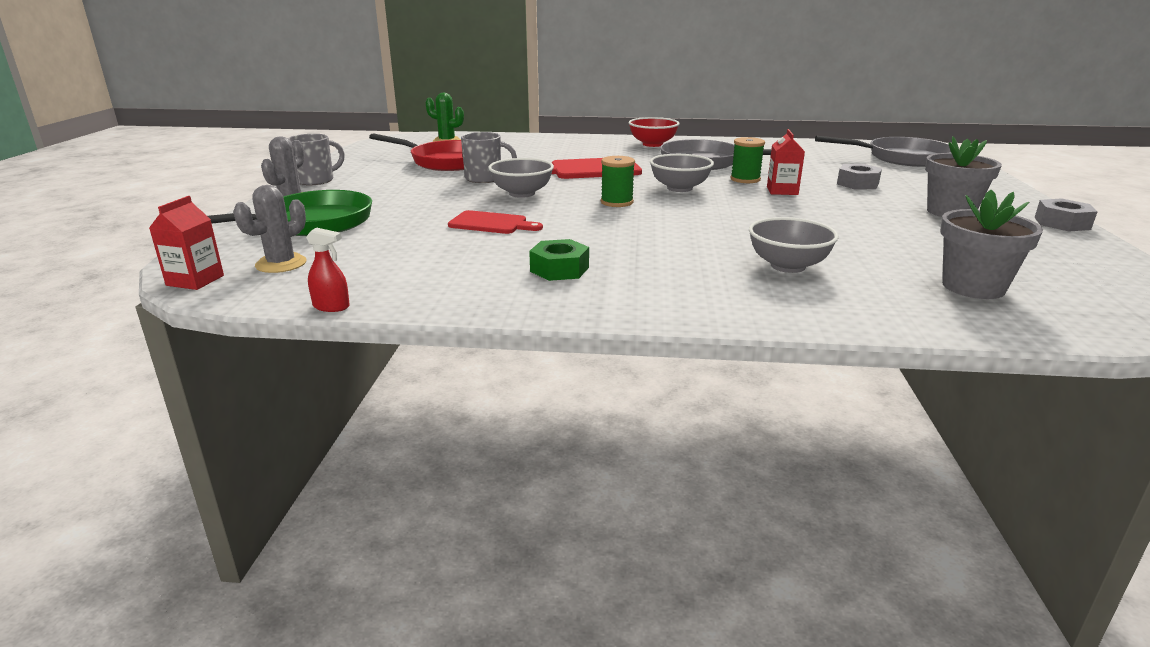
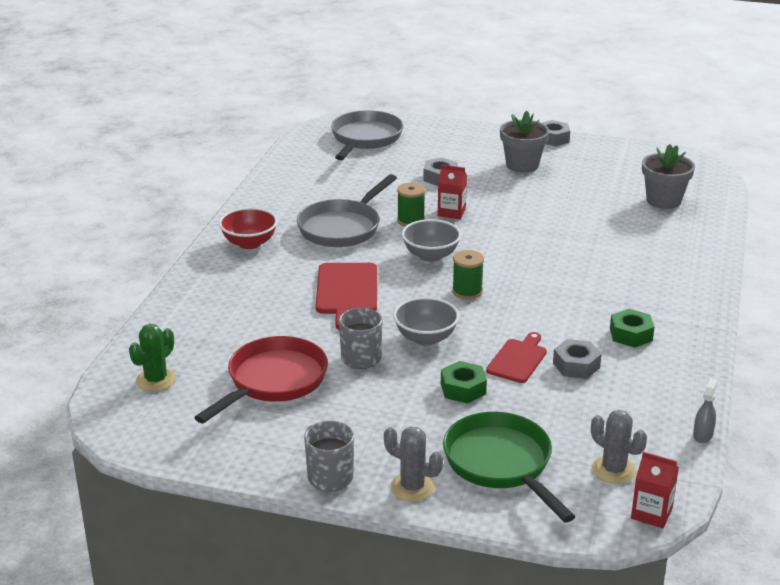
camera: 80 degrees left, 5 degrees up
red spray bottle [306,227,350,312] -> grey spray bottle [693,378,718,443]
grey bowl [749,217,839,273] -> none
none -> green nut [441,361,487,403]
none -> grey nut [553,339,602,379]

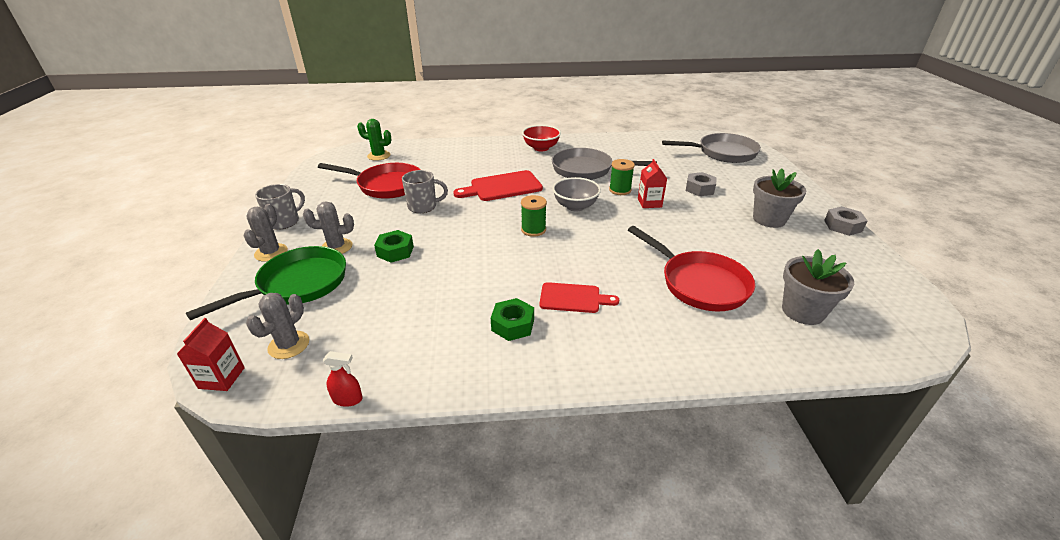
camera: 70 degrees right, 5 degrees up
grey bowl [393,297,459,346] -> none
red cutting board [486,332,547,383] -> red cutting board moved to [540,282,619,313]
grey nut [553,339,602,379] -> none
grey spray bottle [693,378,718,443] -> red spray bottle [323,351,363,407]
none -> grey cactus [303,201,354,254]
none -> red pan [628,226,755,312]

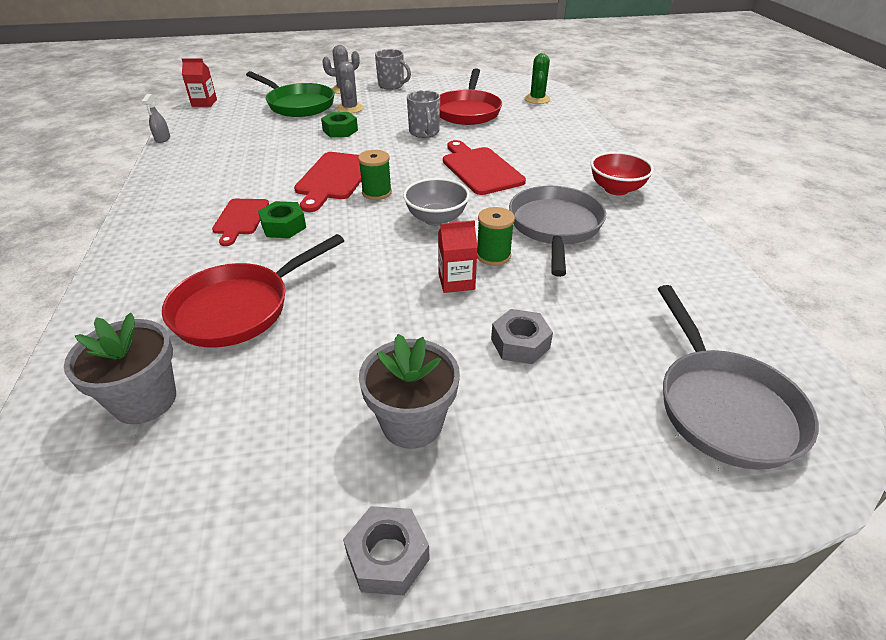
camera: 85 degrees right, 5 degrees up
grey cactus [246,293,309,359] -> none
red spray bottle [323,351,363,407] -> grey spray bottle [141,94,170,143]
green nut [491,298,534,341] -> green nut moved to [258,201,306,238]
none -> red cutting board [294,152,361,212]

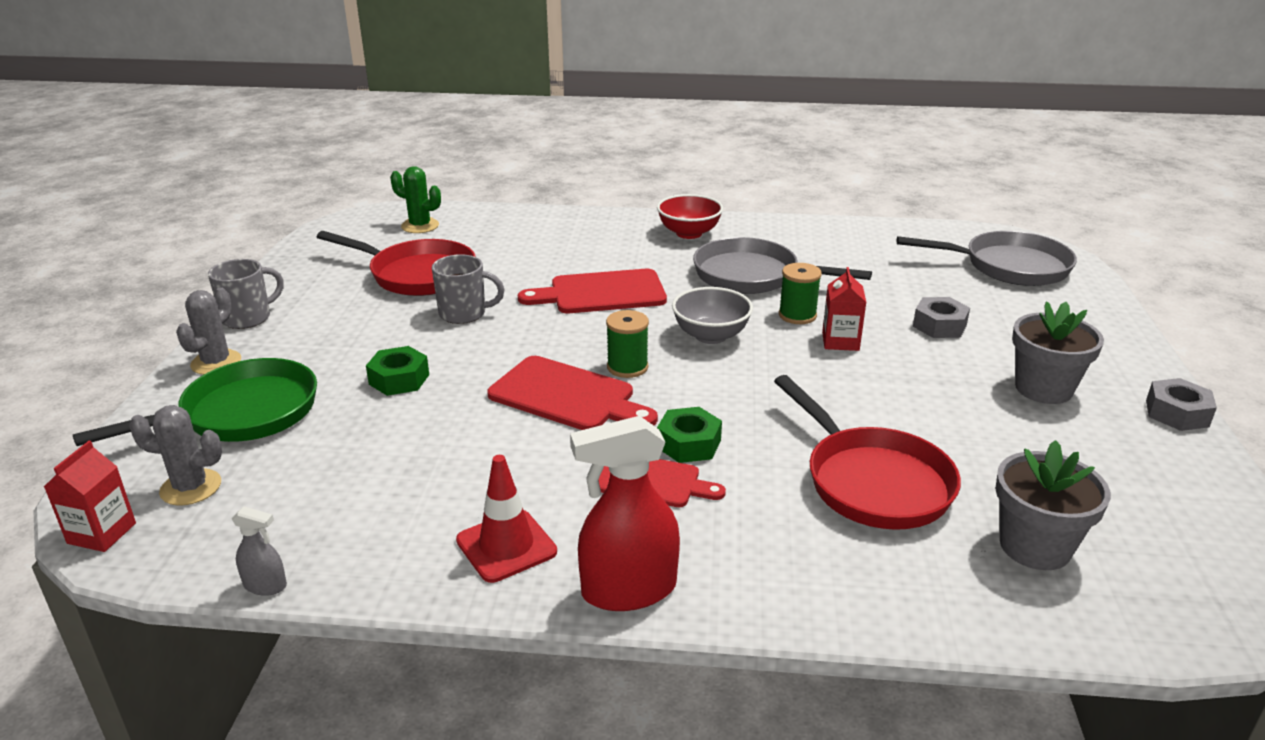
camera: 75 degrees left, 10 degrees down
grey cactus [336,61,363,114] -> grey cactus moved to [129,405,222,506]
none -> red traffic cone [456,455,557,583]
none -> red spray bottle [570,416,680,611]

